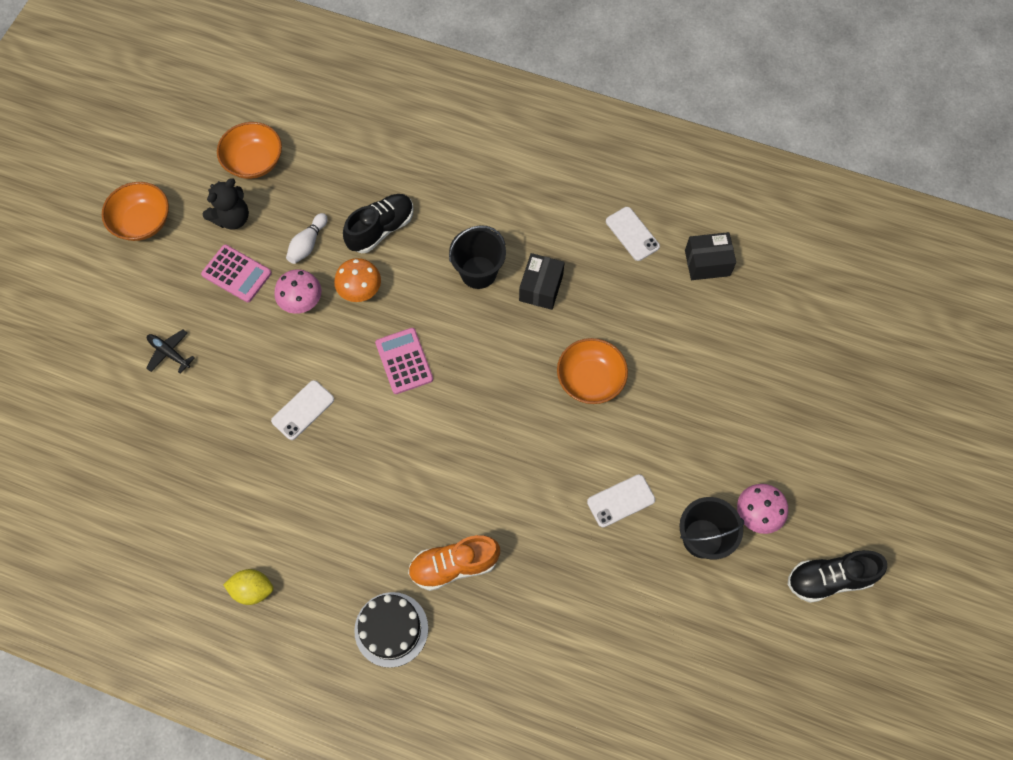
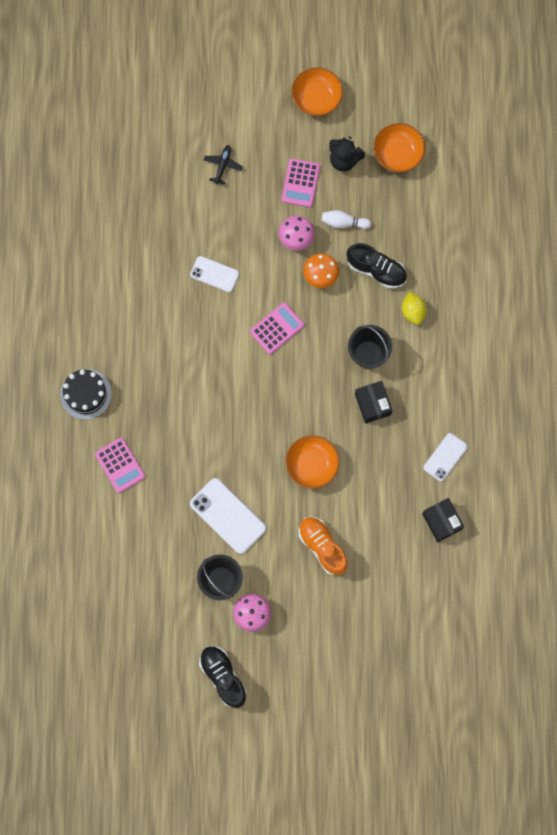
camera: 70 degrees right, 10 degrees up
yellow lemon [223,569,274,605] -> yellow lemon moved to [402,292,426,325]
orange shoe [408,535,500,591] -> orange shoe moved to [299,517,348,575]
black box [519,253,565,310] -> black box turned 75 degrees clockwise [355,381,393,424]
white phone [587,474,655,528] -> white phone [190,478,266,554], size x1.60
none -> pink calculator [95,438,145,493]

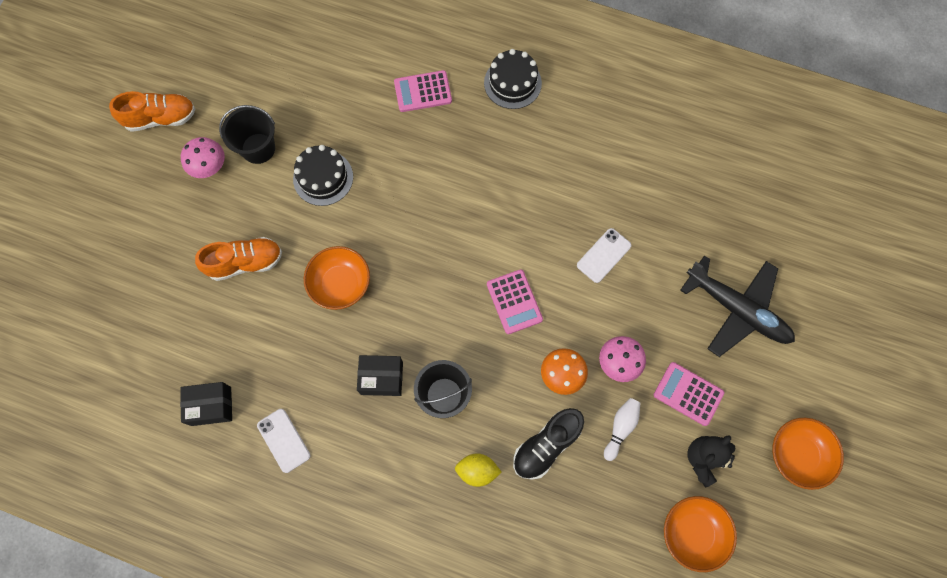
camera: 110 degrees right, 5 degrees down
white phone [190,478,266,554] -> black cake [293,145,353,206]
black shoe [199,646,247,708] -> orange shoe [109,91,195,132]
black plane [203,145,243,185] -> black plane [680,256,795,357], size x2.23

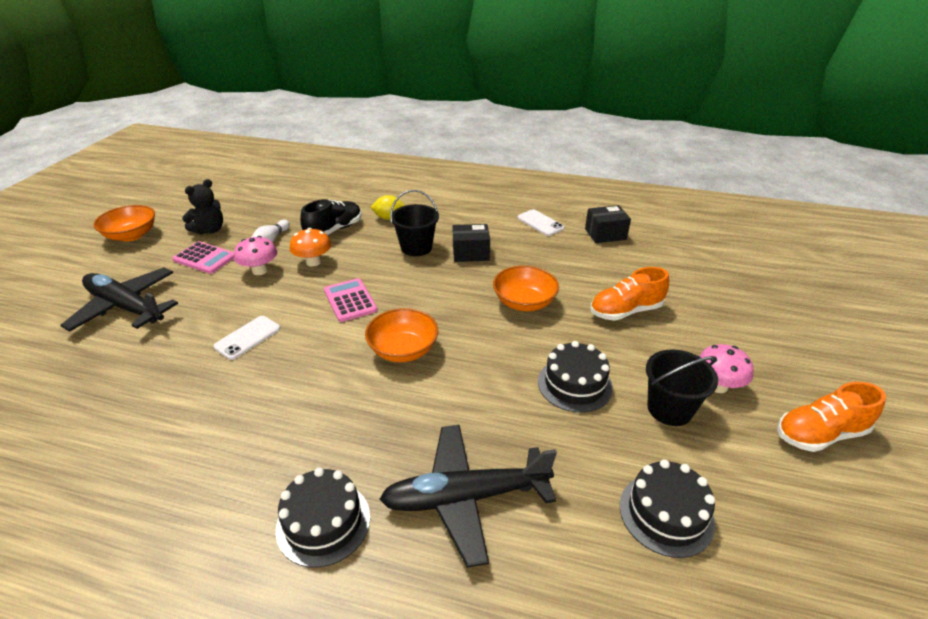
camera: 175 degrees right, 35 degrees down
pink calculator [394,70,452,112] -> black plane [380,425,557,567]
orange bowl [664,496,737,572] -> orange bowl moved to [365,308,438,362]
none -> black cake [620,459,715,558]

